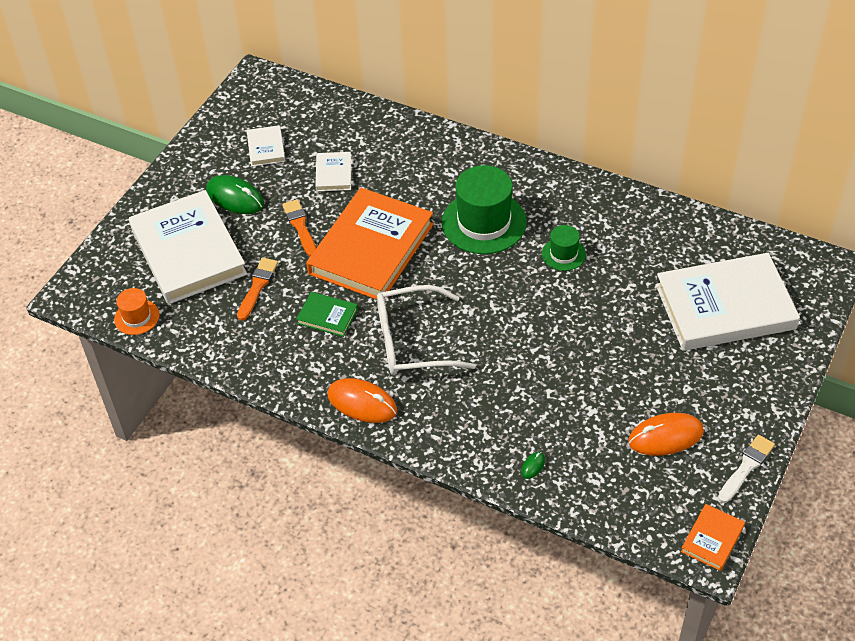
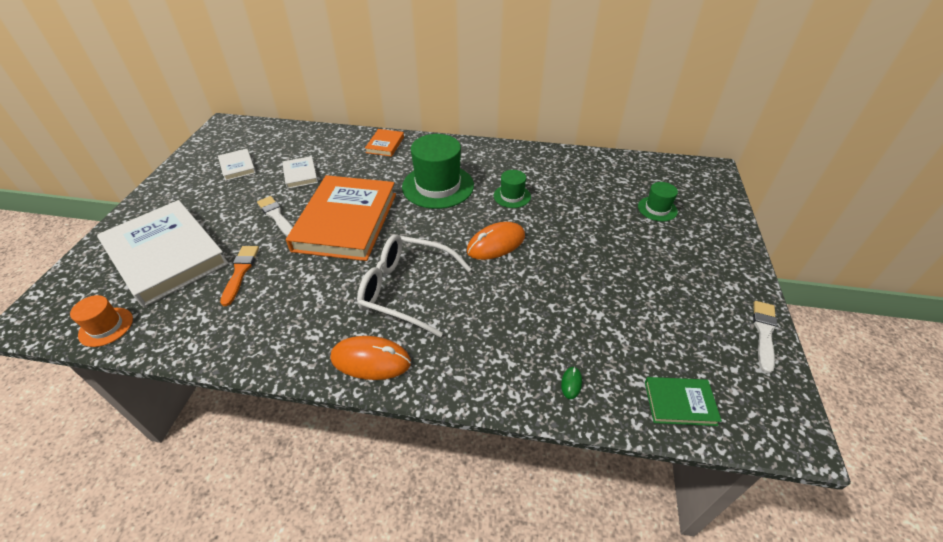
camera: 20 degrees left, 5 degrees down
green mouse [206,175,264,214] -> none
orange brush [282,199,316,256] -> white brush [257,196,293,236]
green book [296,292,358,337] -> green book moved to [645,377,722,426]
white glasses [377,285,476,375] -> white glasses turned 45 degrees clockwise [357,234,472,337]
orange mouse [628,413,704,456] -> orange mouse moved to [467,222,525,260]
white book [656,253,800,351] -> green hat [638,182,678,221]
orange book [681,504,745,571] -> orange book moved to [365,129,404,157]

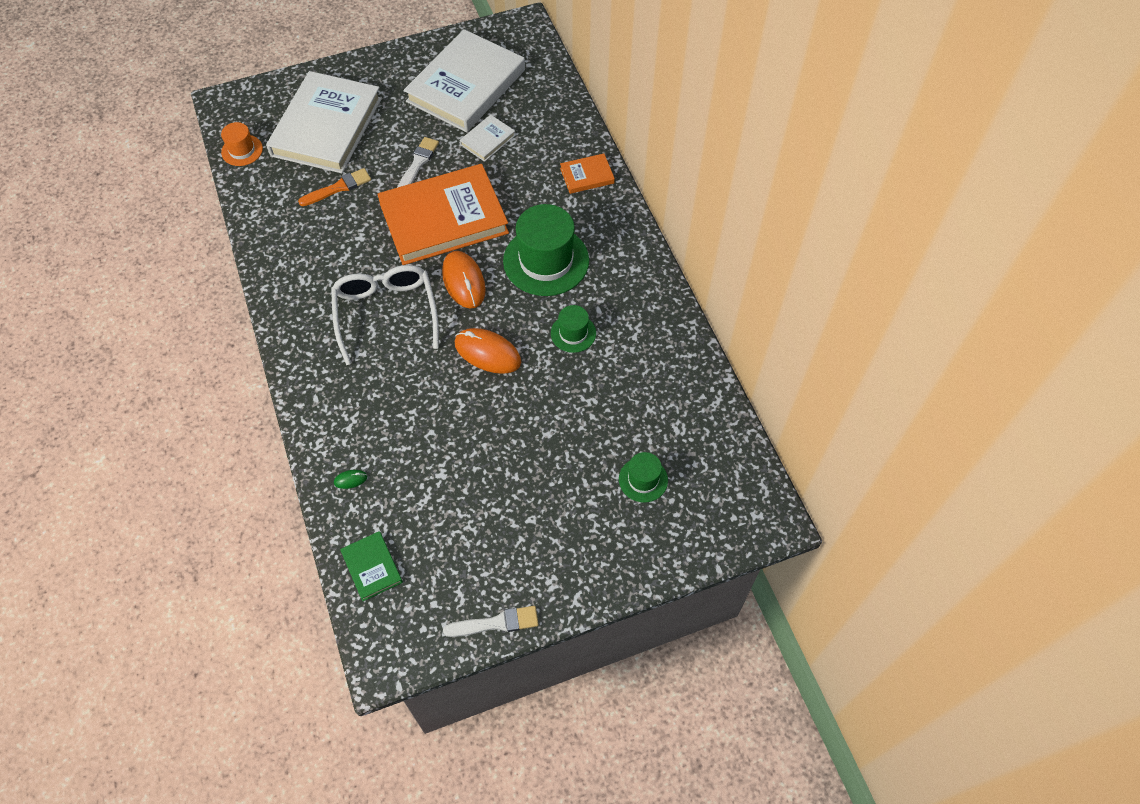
camera: 60 degrees right, 15 degrees up
white book [218,149,256,181] -> white book [404,29,525,132], size x2.30
orange mouse [331,336,411,380] -> orange mouse moved to [442,251,486,308]

